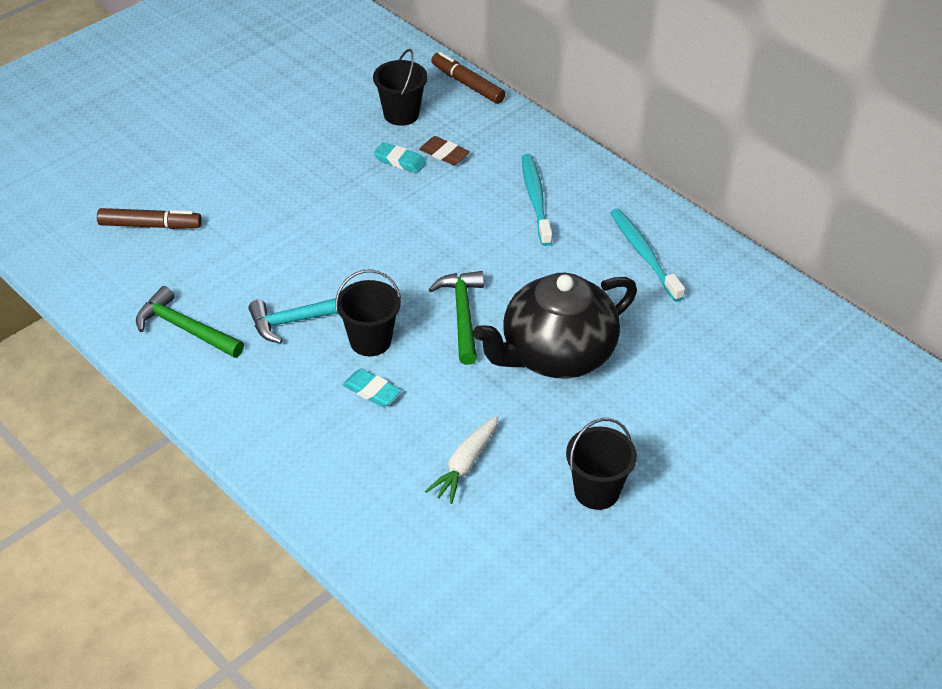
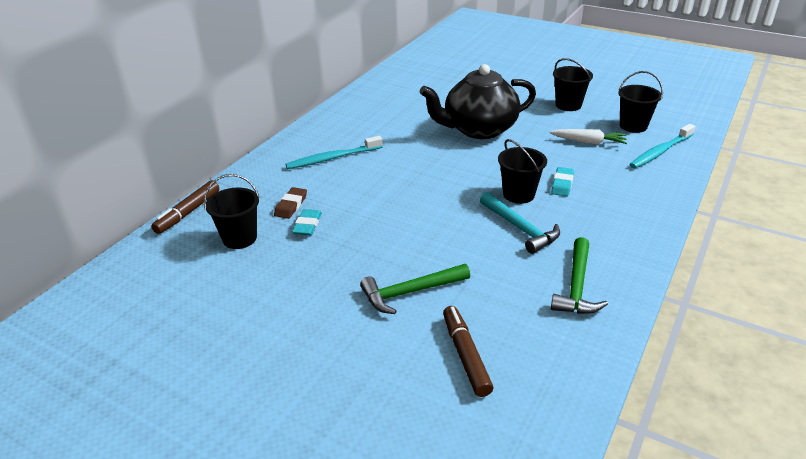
camera: 105 degrees left, 10 degrees down
green hammer [429,271,484,365] -> green hammer moved to [360,264,470,314]
black teapot [473,273,637,378] -> black teapot turned 120 degrees clockwise [420,64,536,139]
turquoise toothbrush [610,209,685,302] -> turquoise toothbrush moved to [629,124,695,168]
none -> black bucket [618,71,663,133]

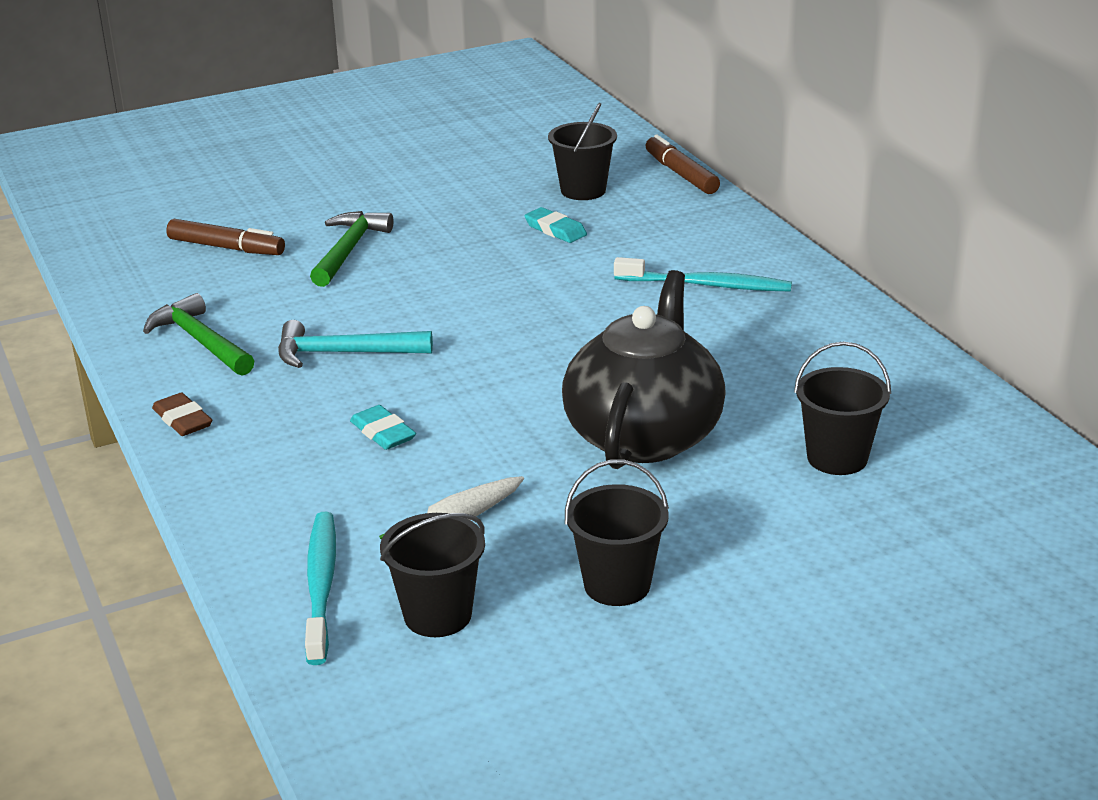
camera: 125 degrees right, 5 degrees down
brown eraser [274,187,307,219] -> brown eraser moved to [152,392,212,436]
turquoise toothbrush [285,136,383,169] -> turquoise toothbrush turned 90 degrees clockwise [614,257,792,292]
black bucket [498,139,547,204] -> black bucket moved to [794,341,891,475]

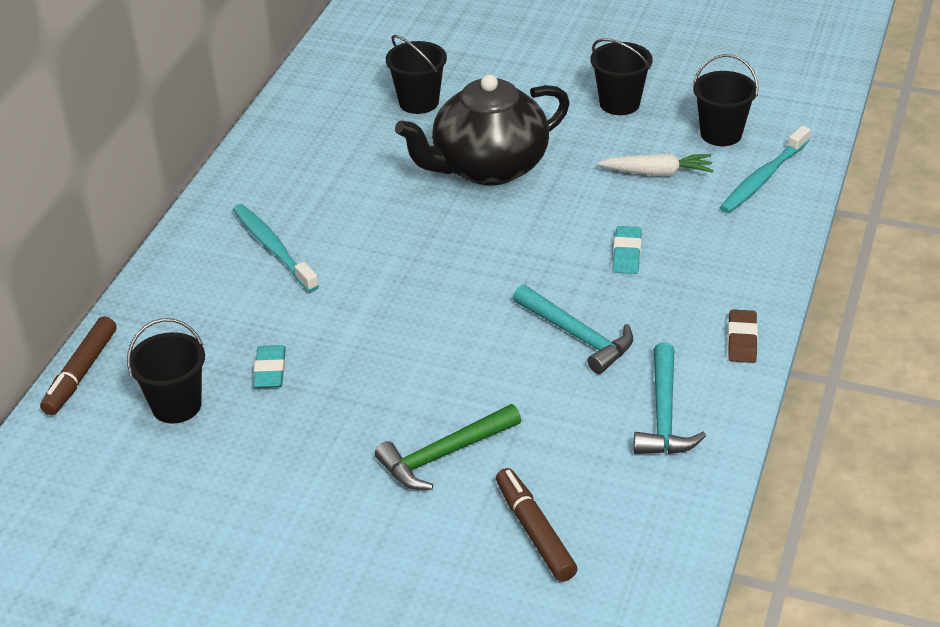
camera: 135 degrees left, 10 degrees up
green hammer [143,293,254,376] -> turquoise hammer [634,342,706,454]

